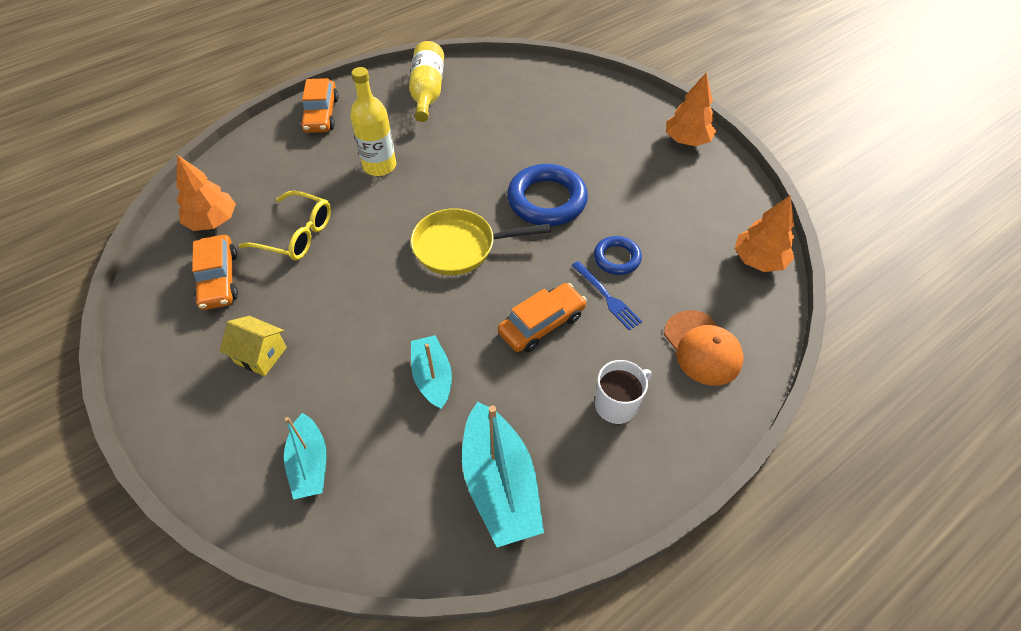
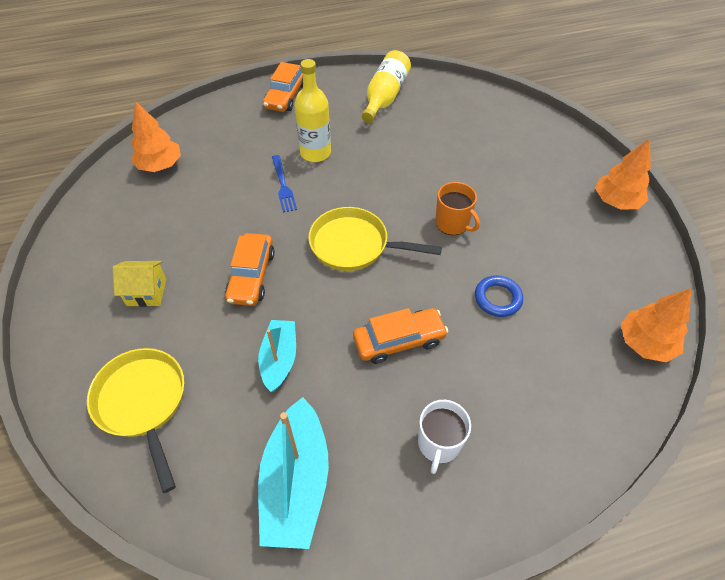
camera: 20 degrees right, 0 degrees up
orange car [192,235,238,310] -> orange car moved to [225,233,275,306]
yellow house [220,316,287,376] -> yellow house turned 45 degrees counterclockwise [113,261,166,307]
yellow glasses [239,191,331,260] -> none
turquoise boat [284,413,326,500] -> yellow pan [87,348,185,493]
blue ring [507,164,588,226] -> orange mug [435,182,480,235]
blue fork [571,261,642,330] -> blue fork moved to [272,155,297,213]
white mug [595,360,651,424] -> white mug turned 120 degrees clockwise [418,400,471,474]
orange cap [664,310,743,386] -> none

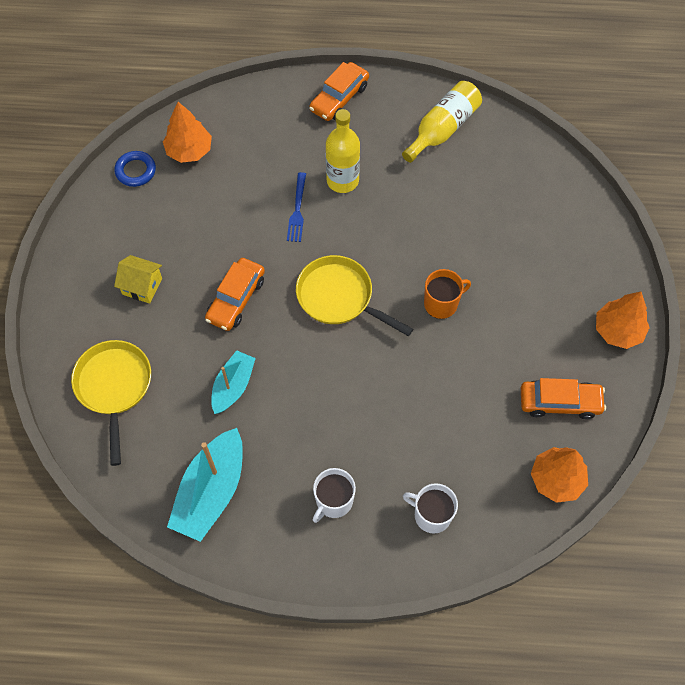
camera: 20 degrees right, 10 degrees up
orange car [353,308,448,364] -> orange car moved to [521,378,606,419]
orange mug [435,182,480,235] -> orange mug turned 90 degrees counterclockwise [424,269,471,319]
blue ring [475,275,523,317] -> blue ring moved to [114,151,156,187]
none -> white mug [403,483,458,534]

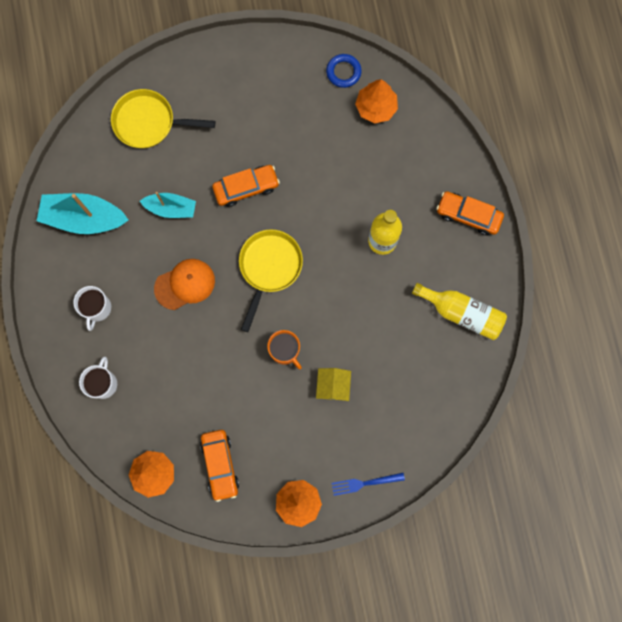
camera: 75 degrees right, 15 degrees up
yellow pan [71,340,151,466] -> yellow pan turned 150 degrees counterclockwise [111,89,215,148]
yellow house [114,255,162,304] -> yellow house moved to [316,368,351,401]
orange car [205,258,265,331] -> orange car turned 150 degrees clockwise [212,165,280,207]
blue fork [287,172,306,242] -> blue fork moved to [332,473,405,496]
white mug [313,468,356,523] -> white mug turned 105 degrees counterclockwise [73,286,111,331]
none -> orange cap [154,259,215,310]

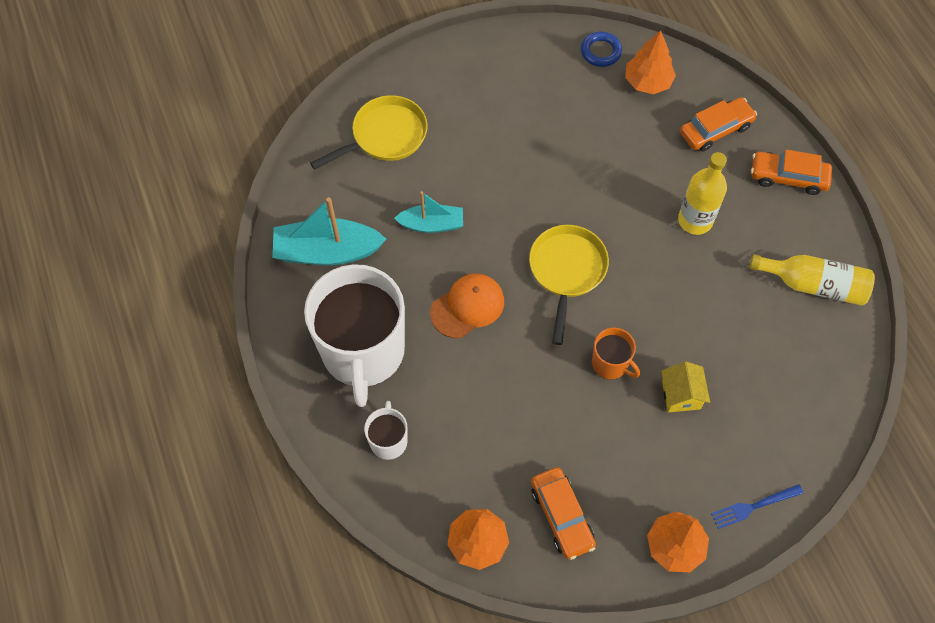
camera: 10 degrees left, 15 degrees down
white mug [73,286,111,331] -> white mug [304,264,405,407], size x2.30
yellow pan [111,89,215,148] -> yellow pan turned 150 degrees clockwise [310,95,428,170]
orange car [212,165,280,207] -> orange car moved to [680,97,757,152]

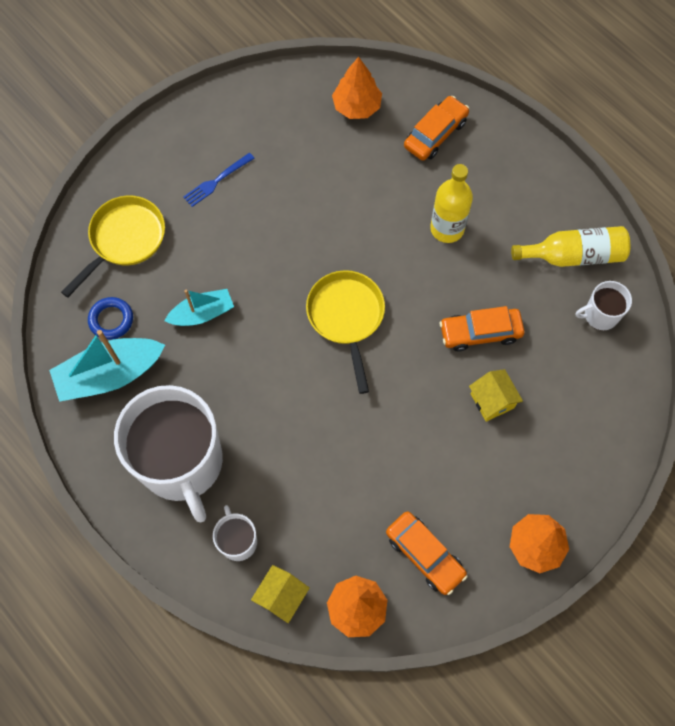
camera: 20 degrees left, 5 degrees up
orange cap [430,273,504,338] -> none
blue ring [581,32,622,67] -> blue ring moved to [88,297,133,340]
orange mug [592,328,640,379] -> none
blue fork [711,484,804,529] -> blue fork moved to [183,153,255,207]
orange car [751,149,832,195] -> orange car moved to [440,306,525,351]
none -> yellow house [251,565,310,623]
none -> white mug [576,281,632,331]

